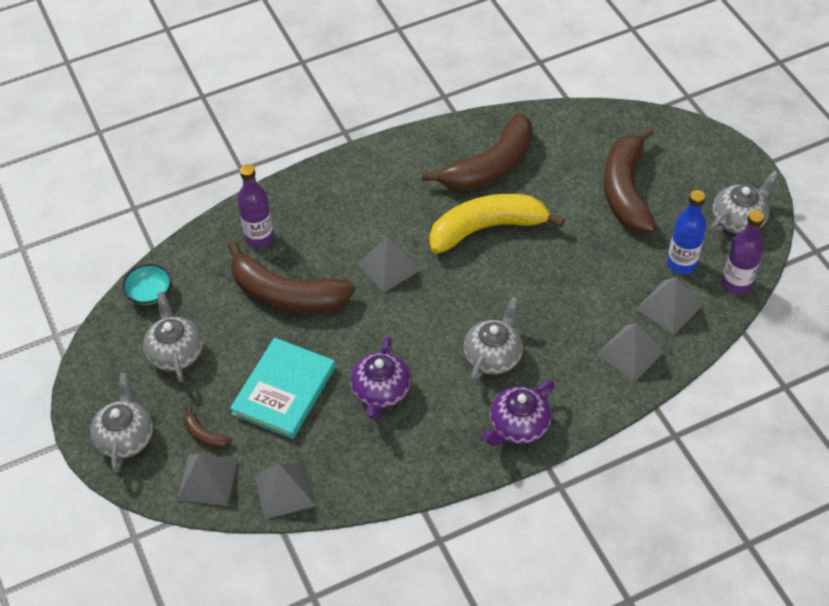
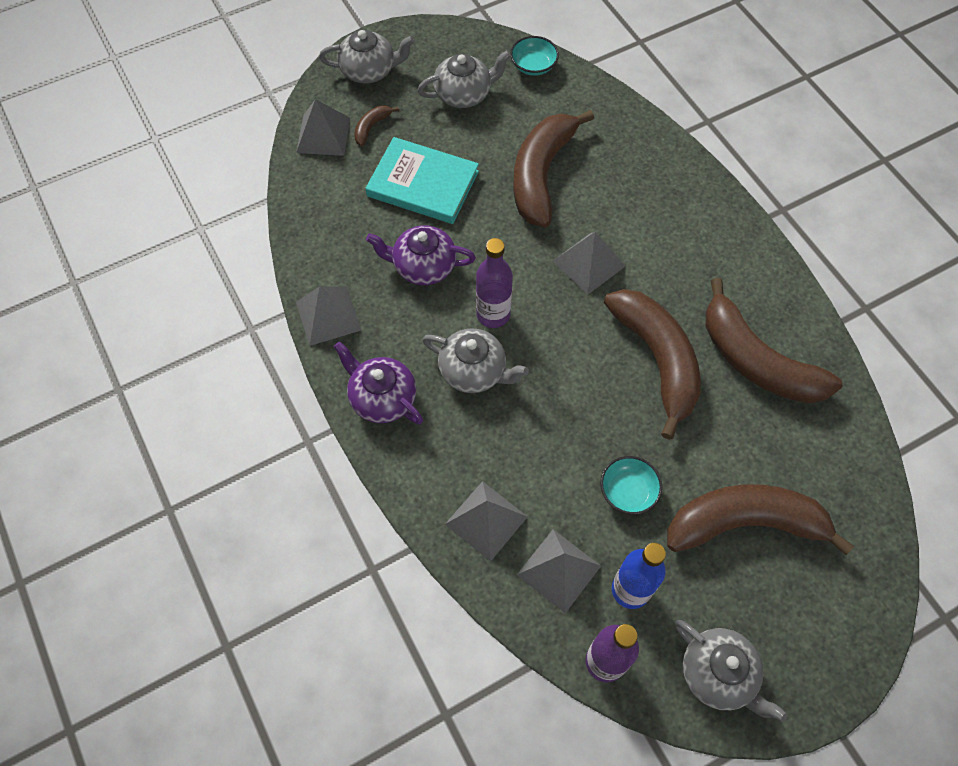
camera: 85 degrees right, 10 degrees up
purple bottle [237,164,274,248] -> purple bottle moved to [476,238,513,328]
grey pyramid [254,462,316,519] -> grey pyramid moved to [296,286,361,346]
yellow banana [429,194,565,254] -> brown banana [604,289,701,440]
none -> turquoise bowl [600,456,662,515]

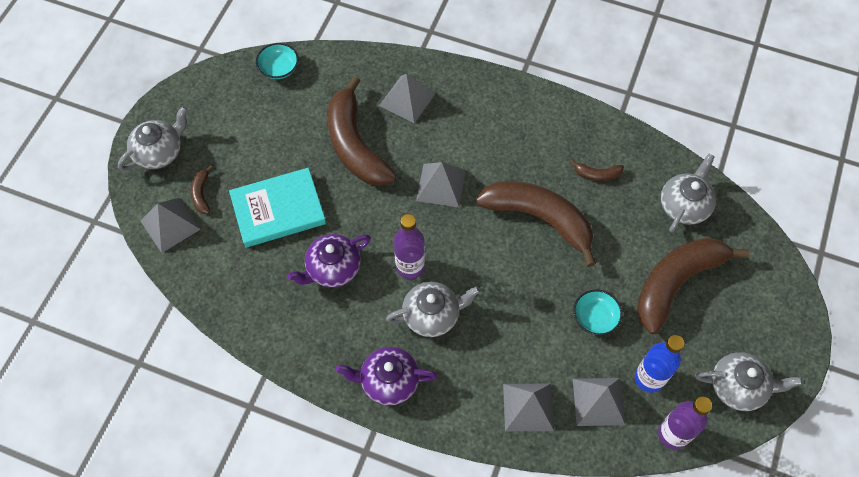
camera: 40 degrees left, 0 degrees up
grey pyramid [296,286,361,346] -> grey pyramid moved to [379,74,435,123]
grey teapot [417,51,511,108] -> grey teapot moved to [661,154,716,233]
brown banana [706,278,843,403] -> brown banana [570,159,624,181], size x0.41

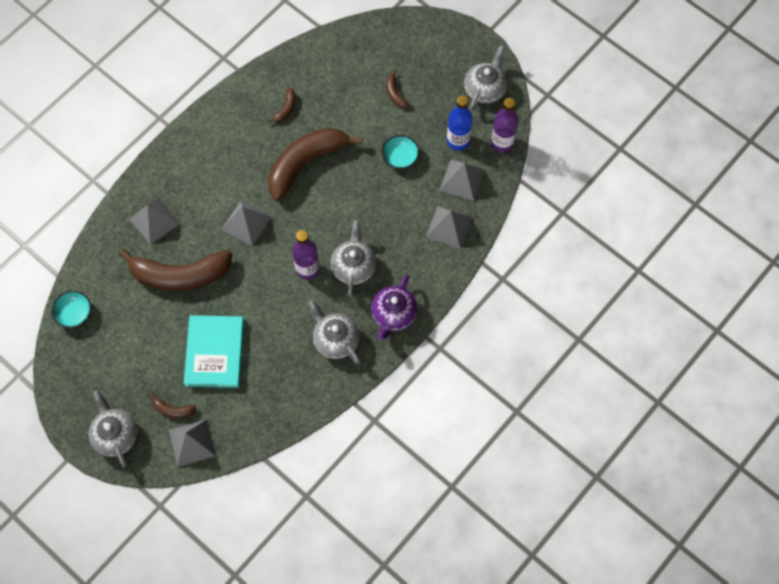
camera: 70 degrees left, 5 degrees up
purple teapot [287,234,371,288] -> none
brown banana [637,238,749,334] -> brown banana [386,70,410,108], size x0.41
grey teapot [661,154,716,233] -> grey teapot moved to [309,300,361,364]

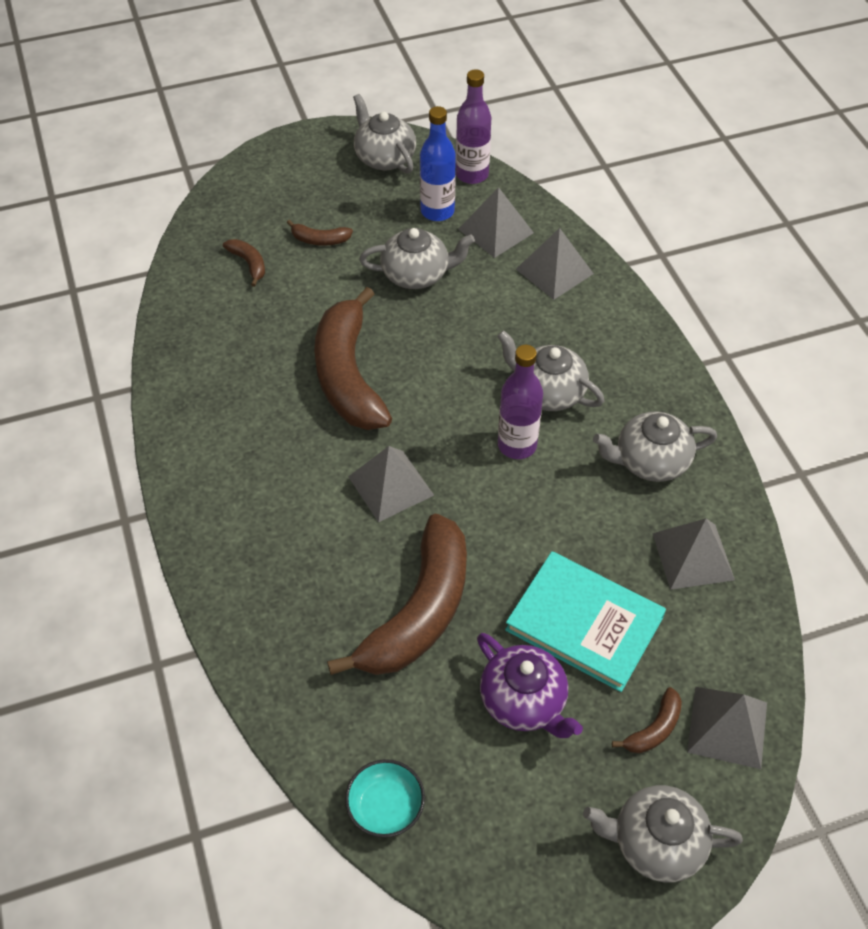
camera: 60 degrees left, 15 degrees down
grey pyramid [130,198,180,245] -> grey pyramid moved to [652,518,735,590]
brown banana [267,88,296,123] -> brown banana moved to [223,239,265,287]
purple teapot [371,275,417,340] -> purple teapot moved to [477,633,583,738]
turquoise bowl [382,135,419,169] -> grey teapot [359,228,475,289]

